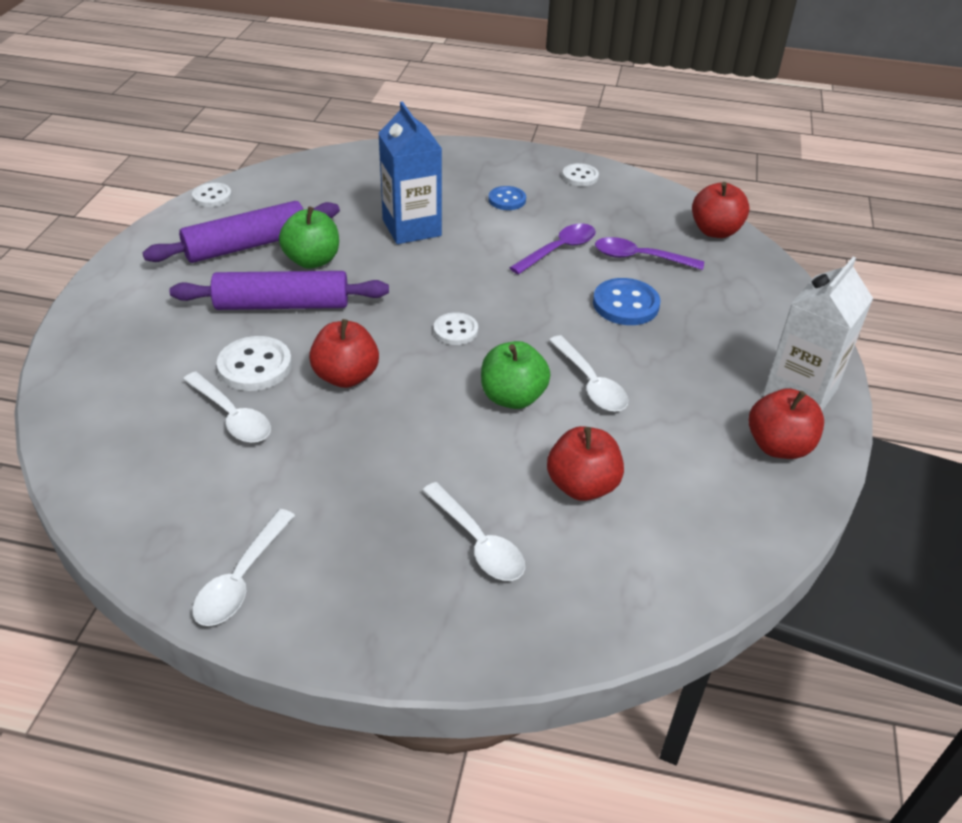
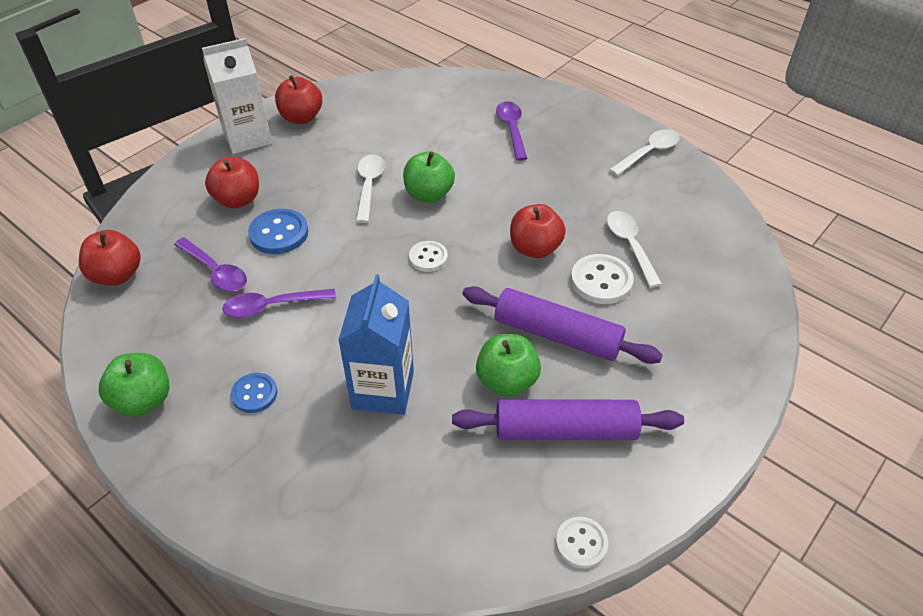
camera: 150 degrees left, 5 degrees up
white spoon [422,482,525,581] -> purple spoon [496,101,528,161]
red apple [547,426,624,501] -> red apple moved to [205,157,259,208]
white button [562,163,599,186] -> green apple [99,353,169,417]

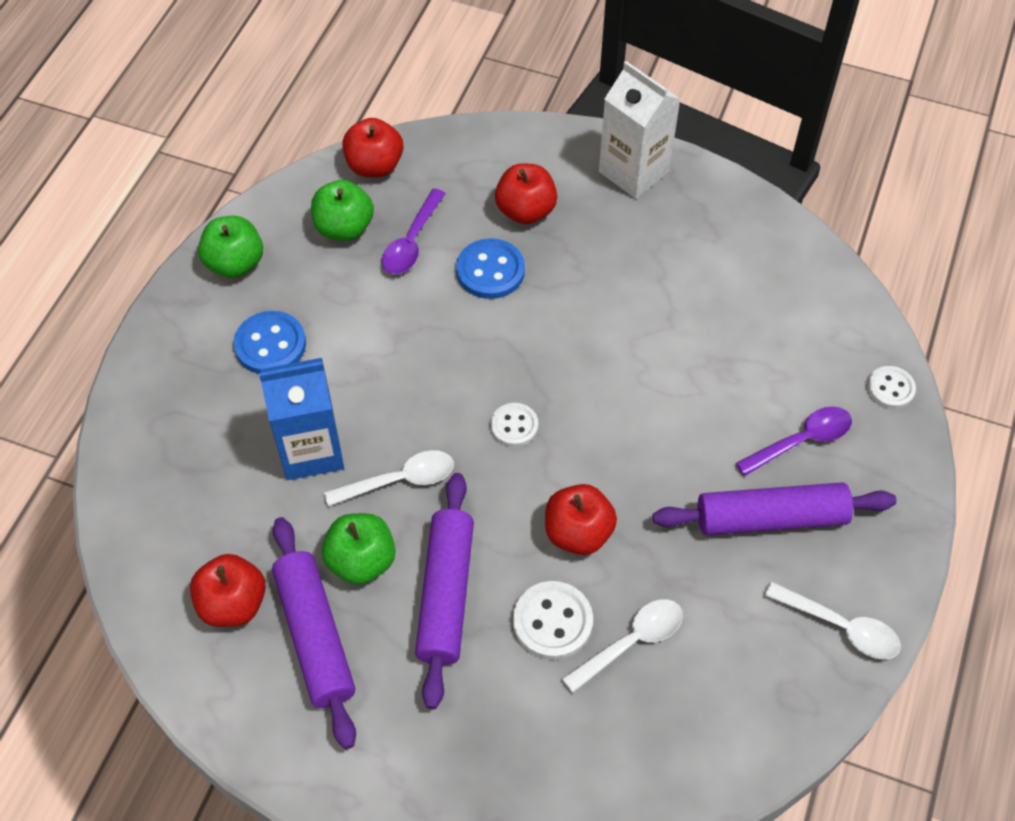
camera: 70 degrees right, 10 degrees up
purple spoon [222,289,336,318] -> none
blue button [231,373,277,413] -> blue button [234,311,306,374], size x1.55
red apple [275,75,322,124] -> red apple moved to [190,554,266,627]
white spoon [356,154,385,223] -> white spoon moved to [324,450,454,506]
green apple [403,151,455,203] -> green apple moved to [311,180,374,241]
white button [556,517,608,569] -> white button moved to [867,366,916,409]
none -> purple rolling pin [653,482,897,536]

